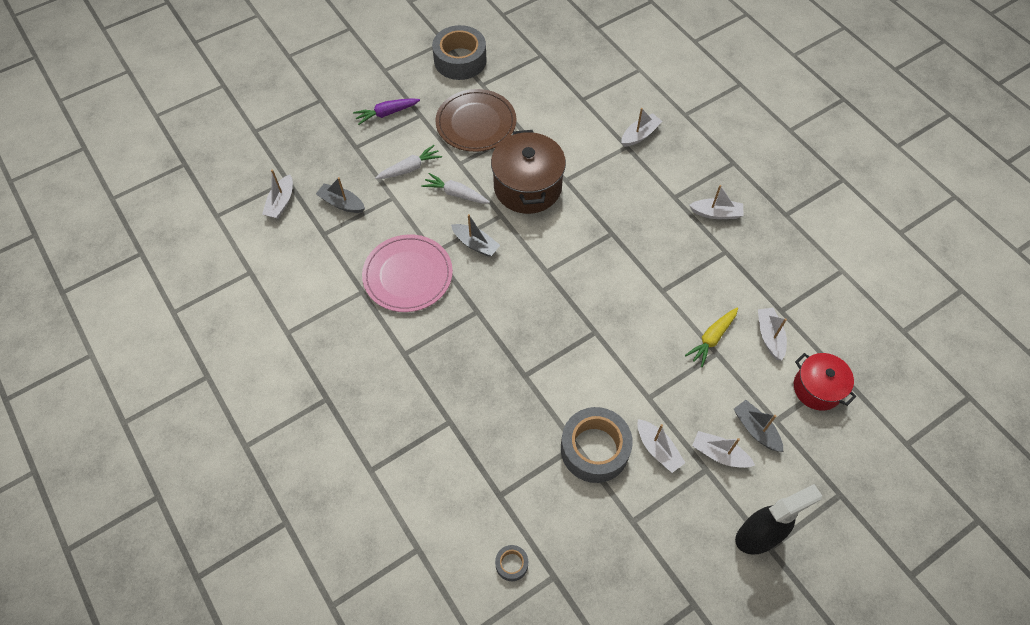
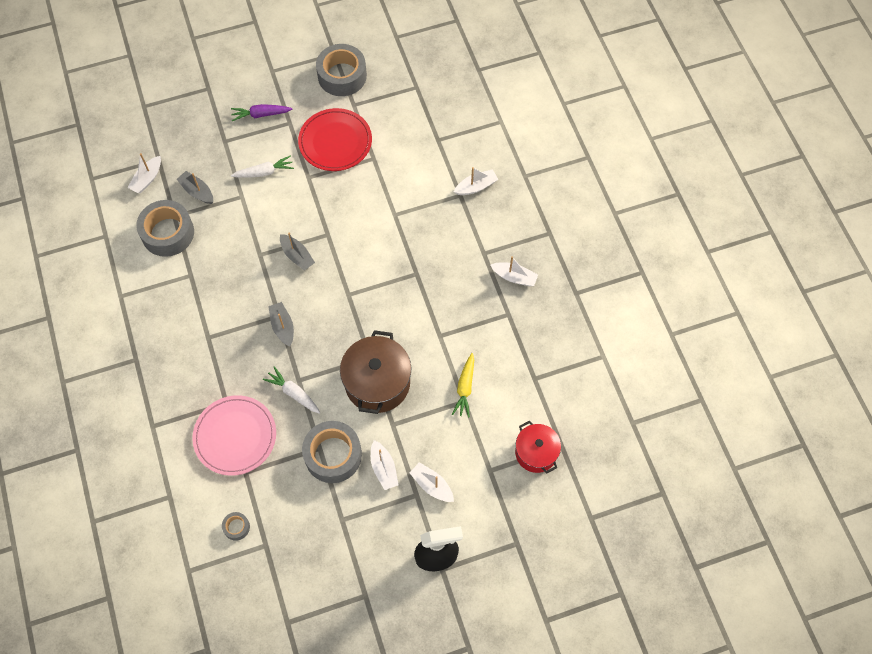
camera: 15 degrees right, 5 degrees up
pink plate [362,234,453,312] -> pink plate moved to [192,395,276,476]
white carrot [421,173,490,204] -> white carrot moved to [263,367,320,414]
brown plate [435,89,516,152] -> red plate [298,108,372,171]
brown pot [491,130,566,214] -> brown pot moved to [340,330,411,414]
yellow carrot [685,308,738,367] -> yellow carrot turned 45 degrees counterclockwise [452,353,474,418]
grey boat [734,400,783,452] -> grey boat moved to [268,302,294,346]
white boat [758,308,787,361] -> none
none -> grey tape [136,200,194,257]

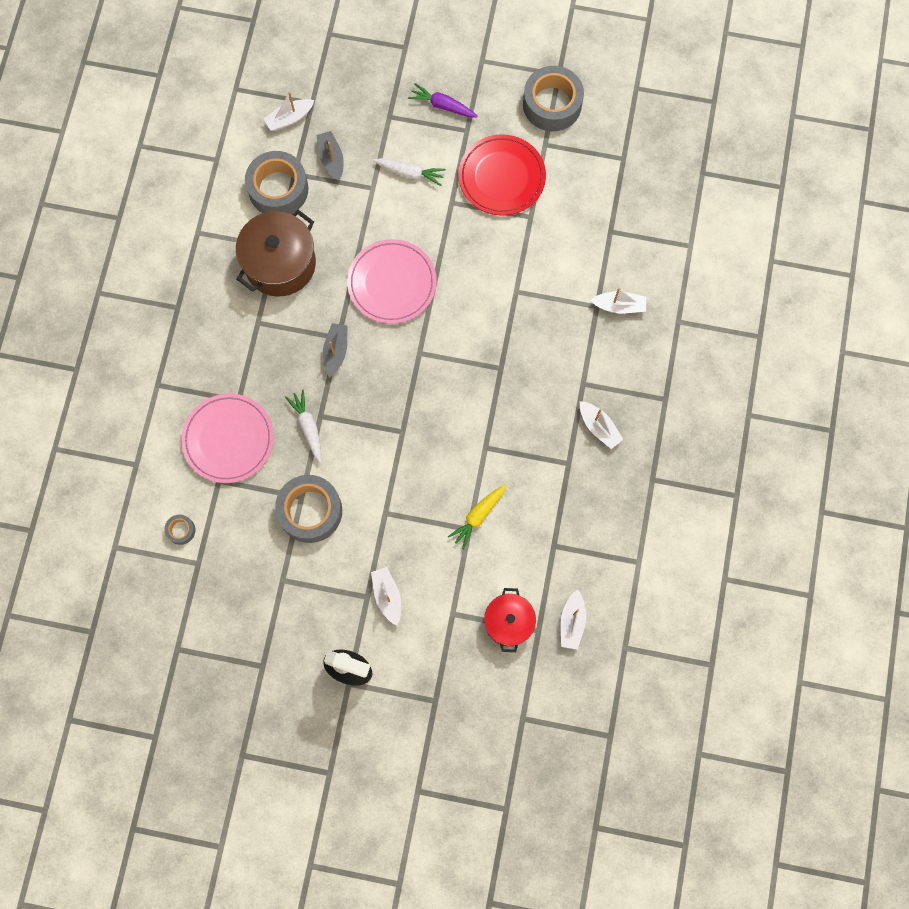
camera: 30 degrees right, 10 degrees up
grey boat [280,232,315,271] -> pink plate [347,239,437,324]
brown pot [340,330,411,414] -> brown pot moved to [236,210,316,296]
white boat [371,440,399,490] -> white boat moved to [561,589,586,650]

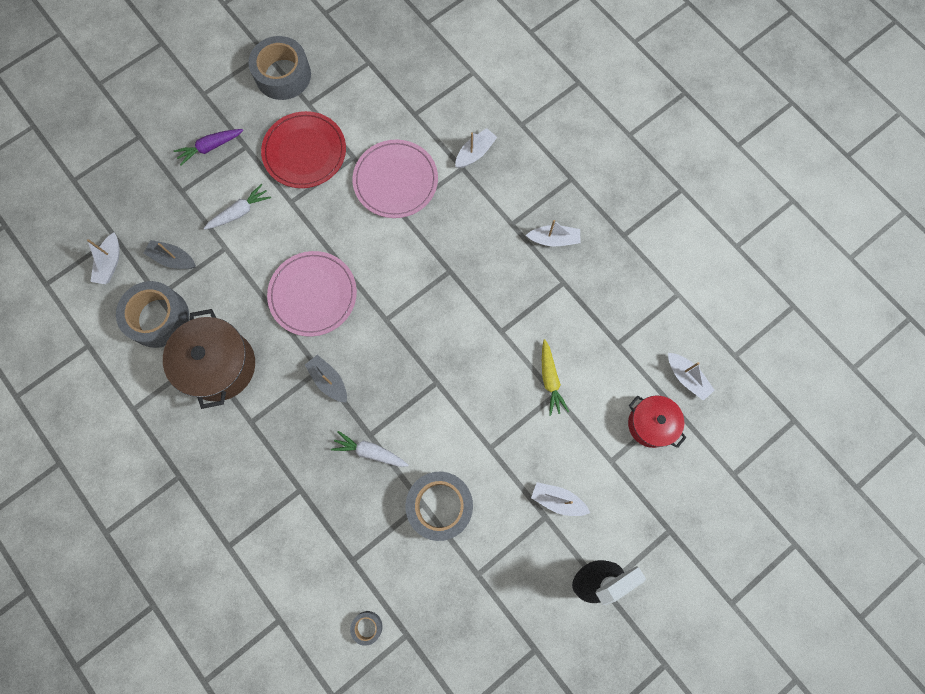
camera: 50 degrees left, 0 degrees up
pink plate [181,394,274,483] -> pink plate moved to [352,140,438,218]

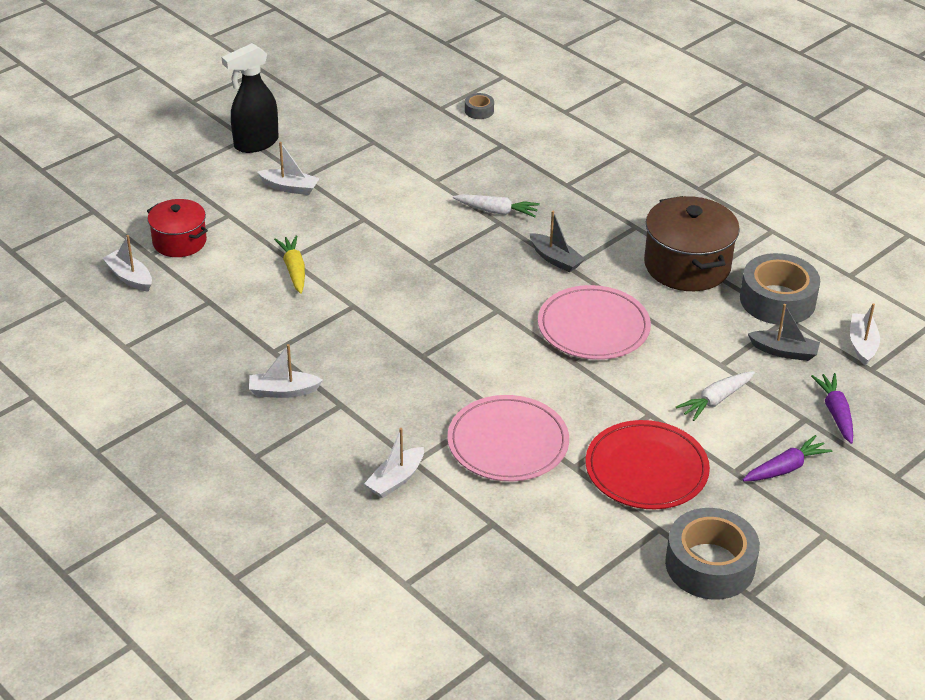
camera: 175 degrees right, 35 degrees down
grey tape [405,472,473,541] -> none
none -> purple carrot [811,373,853,444]

